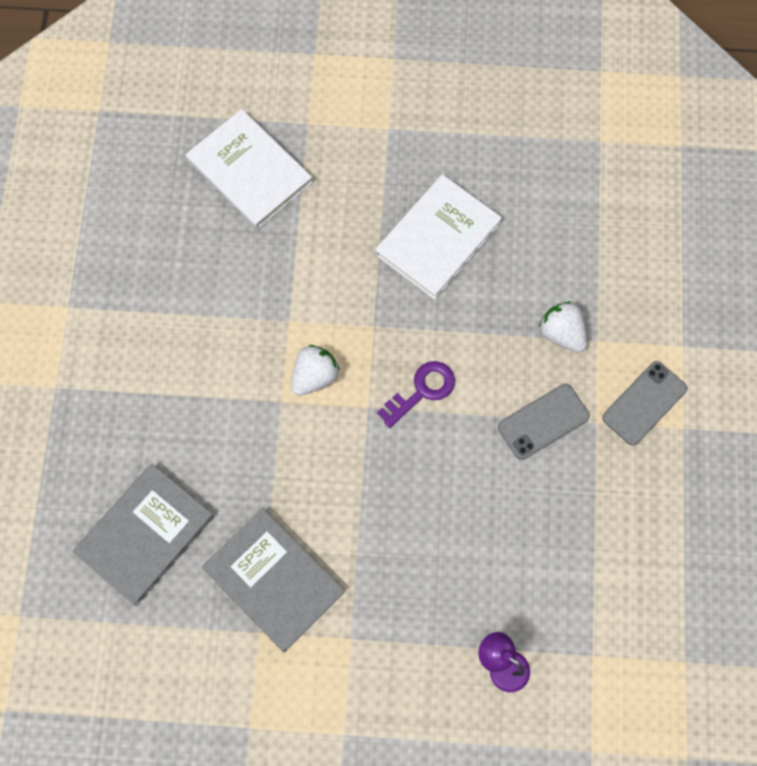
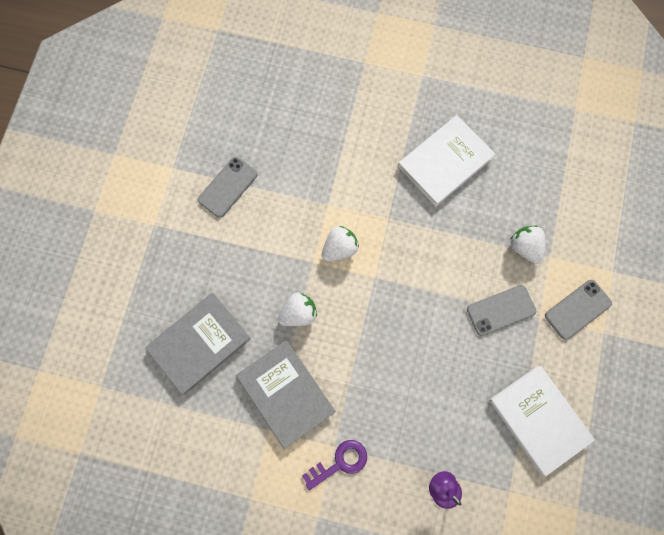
camera: 10 degrees right, 5 degrees up
white book [186,109,313,230] -> white book moved to [489,365,595,476]
purple key [377,361,455,428] -> purple key moved to [302,440,367,491]
none -> grey phone [198,157,258,218]
none -> white strawberry [278,292,317,326]

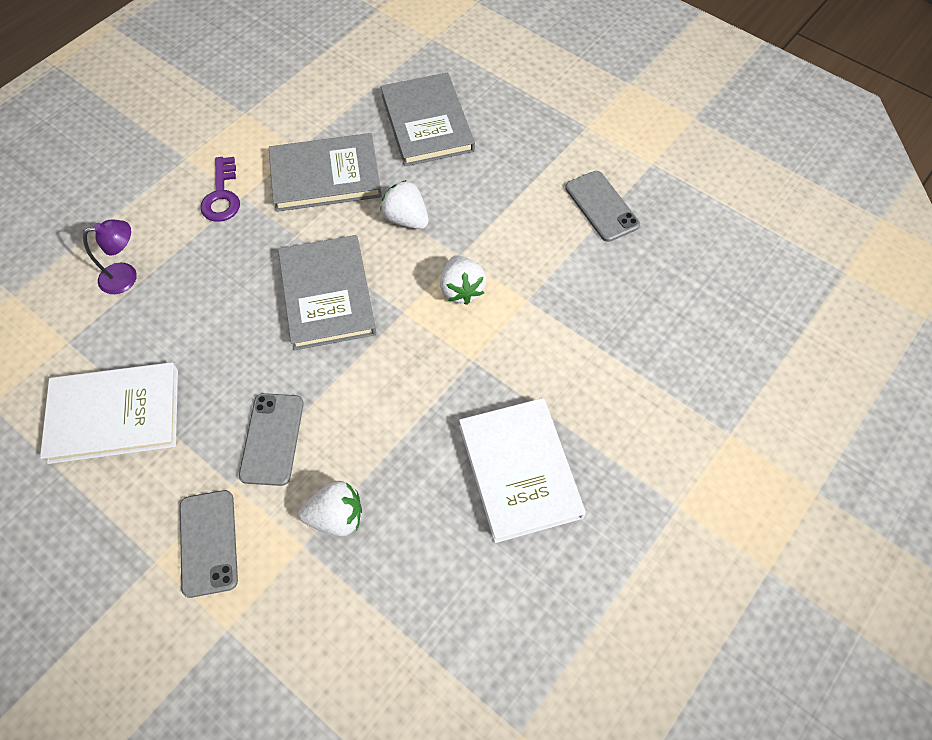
camera: 115 degrees right, 15 degrees down
white strawberry [278,292,317,326] -> white strawberry turned 135 degrees clockwise [380,180,429,229]
none -> grey book [278,235,376,350]

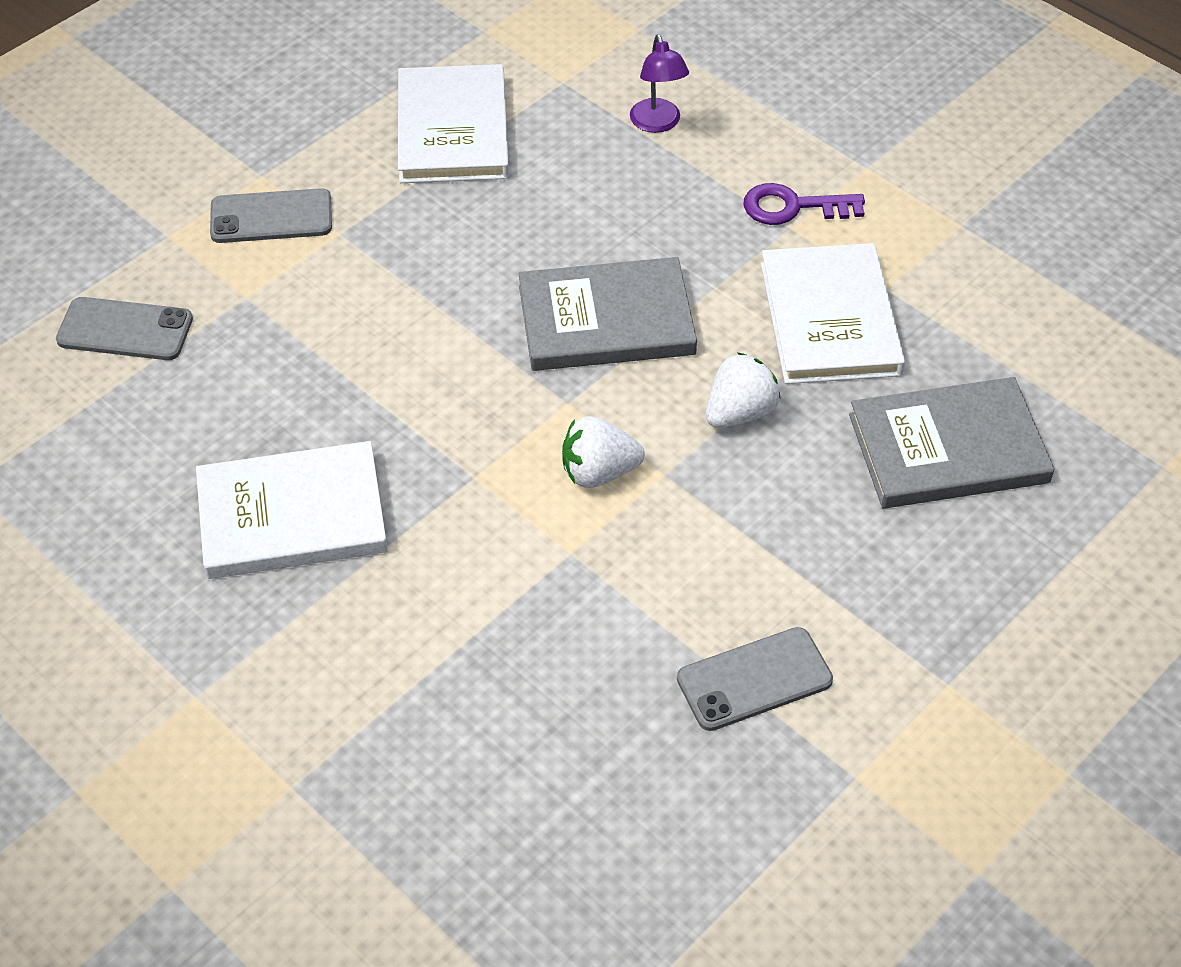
camera: 95 degrees right, 10 degrees down
grey phone [239,393,304,486] -> grey phone moved to [56,297,193,360]
grey book [269,133,382,212] -> white book [761,243,905,384]
white strawberry [298,481,362,536] -> none

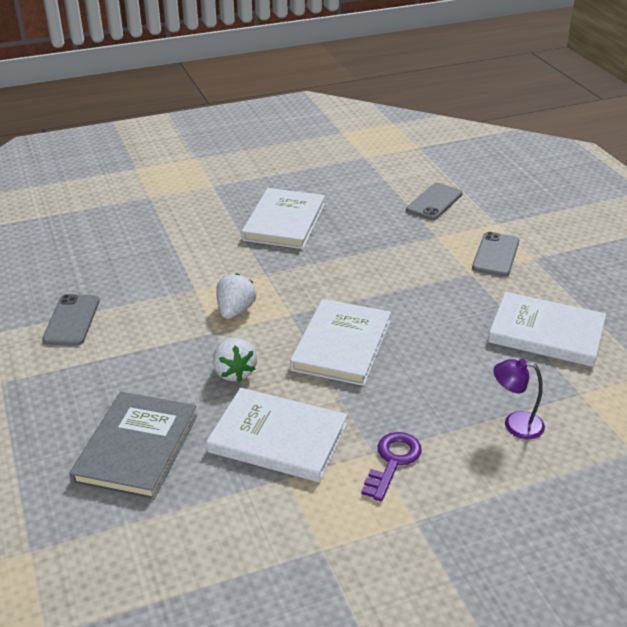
camera: 115 degrees right, 15 degrees down
grey book [519,257,697,371] -> white book [290,299,391,386]

